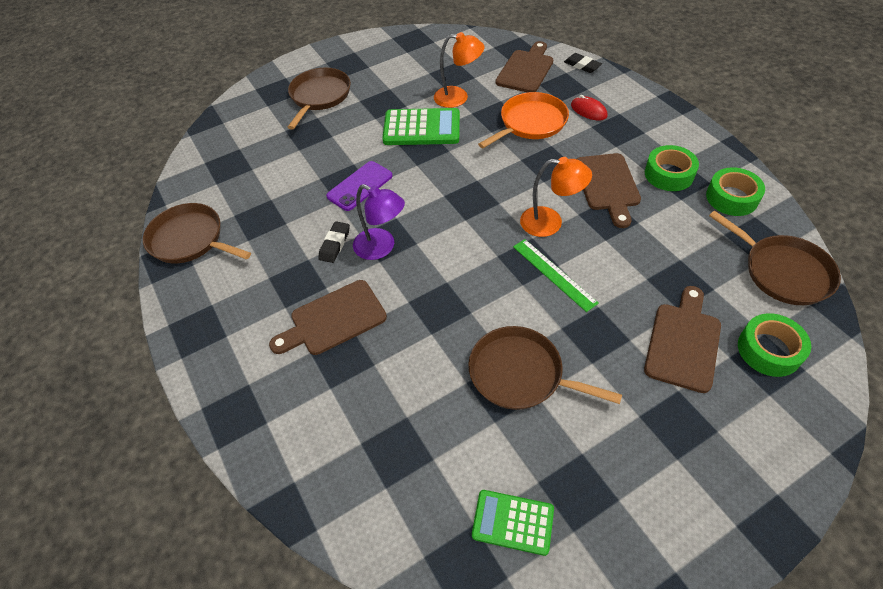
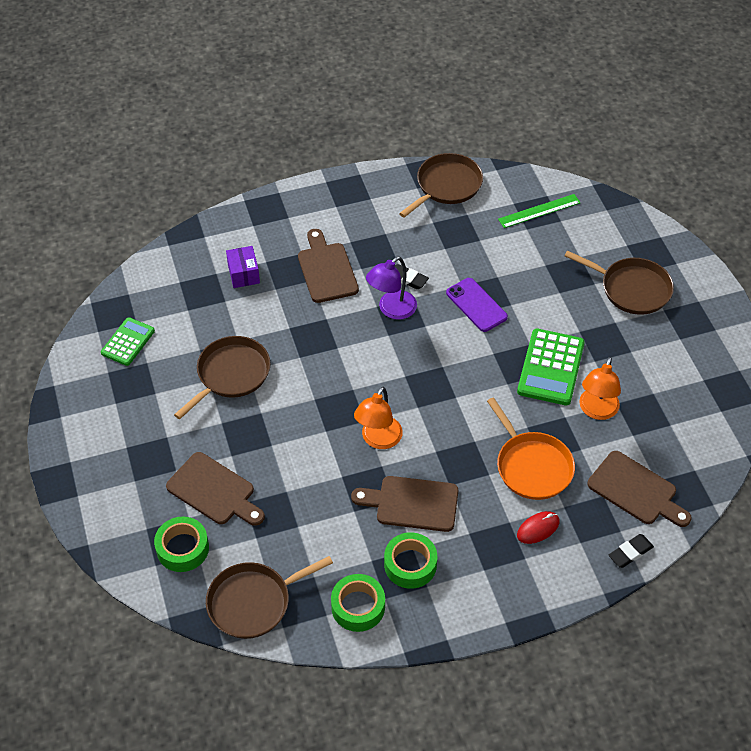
camera: 100 degrees right, 0 degrees up
green ruler [513,239,599,312] -> green ruler moved to [498,194,581,228]
none -> purple box [226,246,260,288]

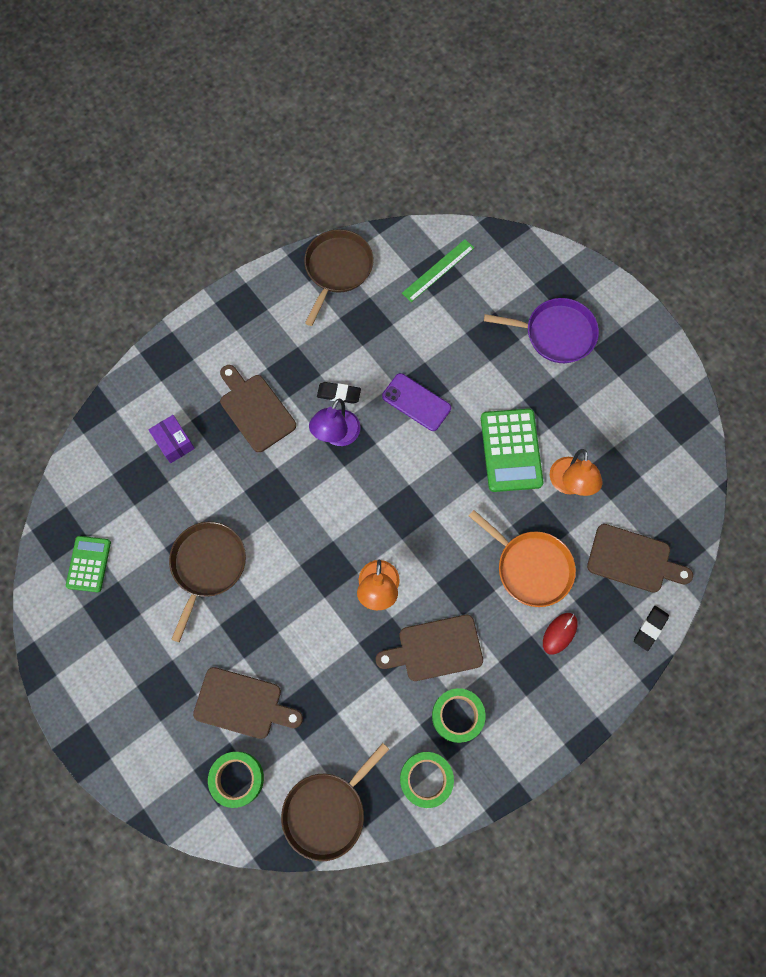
camera: 20 degrees left, 20 degrees up
brown pan [565,251,674,315] -> purple pan [484,298,599,363]

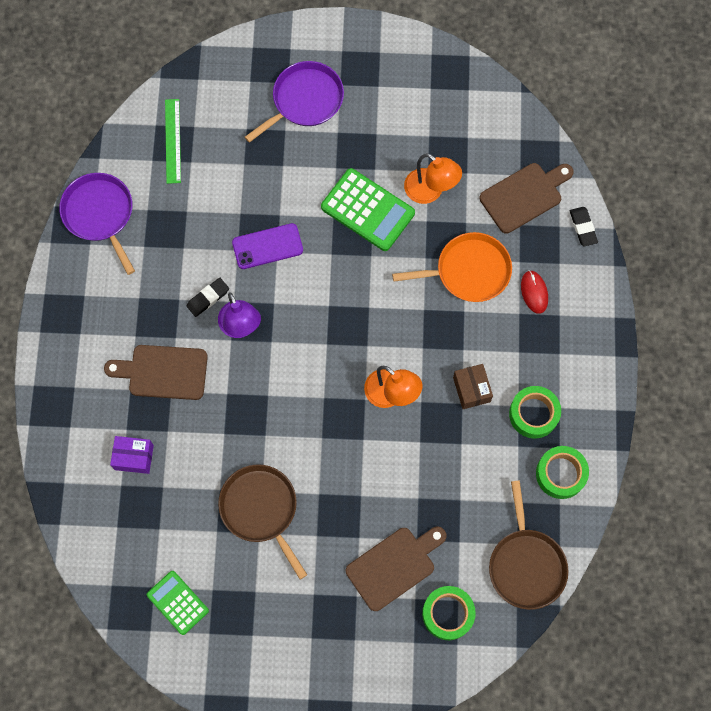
camera: 50 degrees left, 0 degrees up
brown pan [304,229,374,326] -> purple pan [59,173,135,275]
brown cutting board [376,615,483,681] -> brown box [453,364,493,409]

